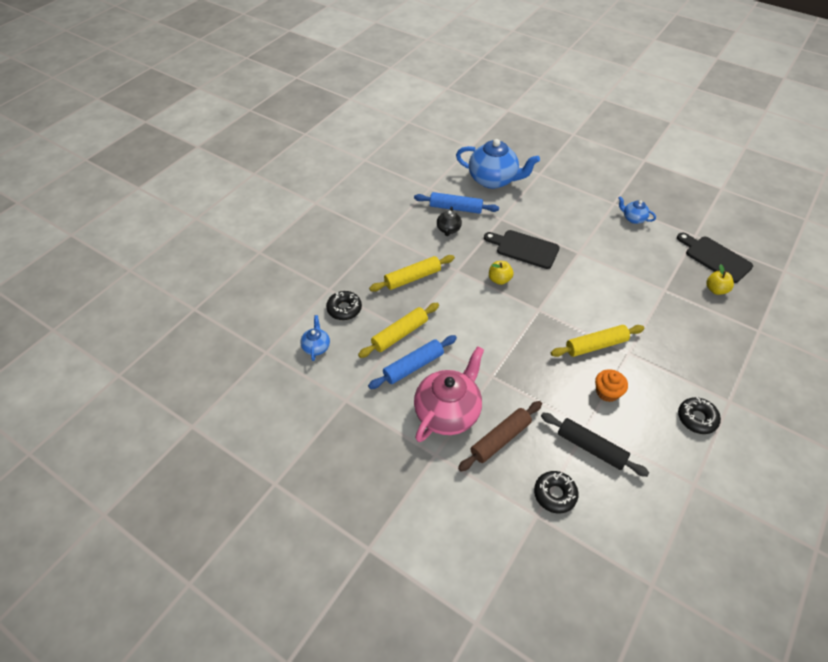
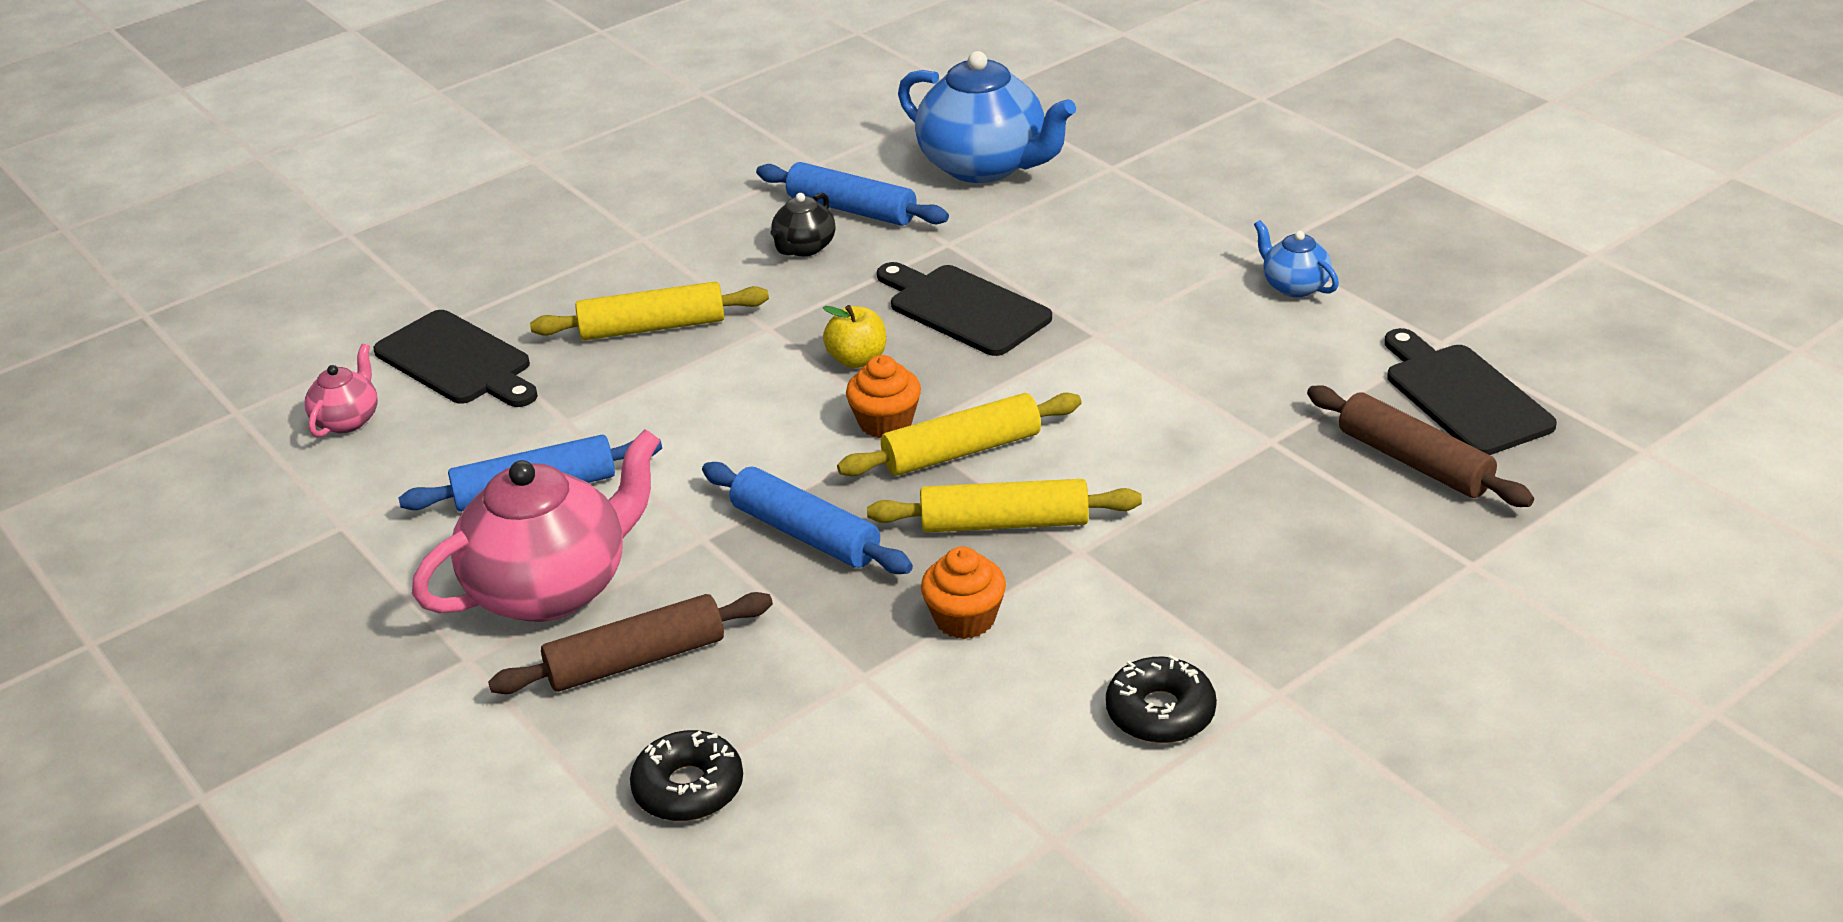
camera: 20 degrees right, 15 degrees down
blue teapot [300,315,330,361] -> pink teapot [305,344,378,437]
black donut [326,291,362,320] -> black cutting board [373,310,538,407]
yellow rolling pin [358,303,439,358] -> yellow rolling pin moved to [837,393,1081,476]
black rolling pin [541,413,649,477] -> none
yellow apple [706,264,734,295] -> brown rolling pin [1307,385,1534,507]
none -> blue rolling pin [702,462,913,574]
none -> orange cupcake [846,355,921,438]

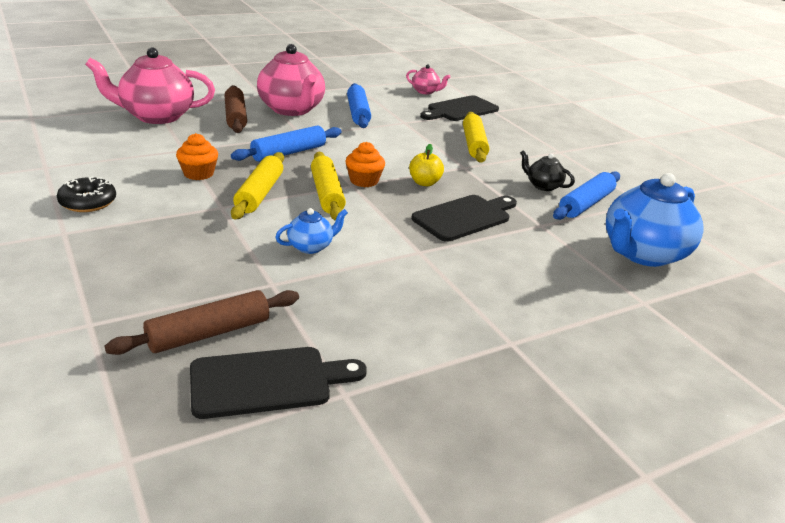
camera: 95 degrees right, 5 degrees down
black donut [630,730,743,821] -> pink teapot [85,48,215,124]
blue teapot [1254,220,1339,297] -> blue teapot moved to [275,208,348,254]

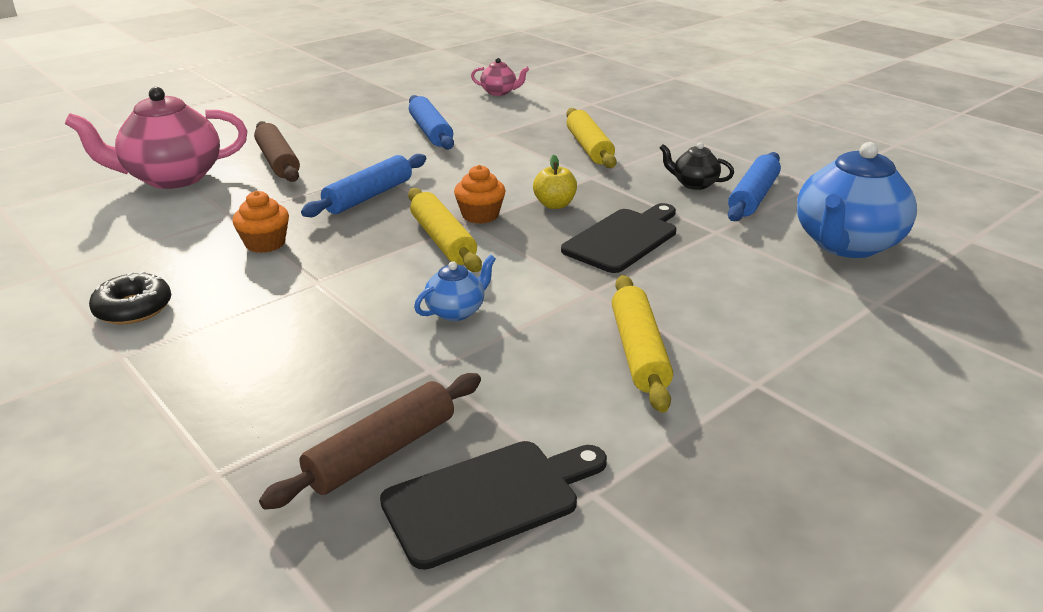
camera: 10 degrees left, 0 degrees up
yellow rolling pin [231,152,284,219] -> yellow rolling pin moved to [612,275,673,413]
pink teapot [257,44,325,116] -> none
black cutting board [420,95,499,121] -> none

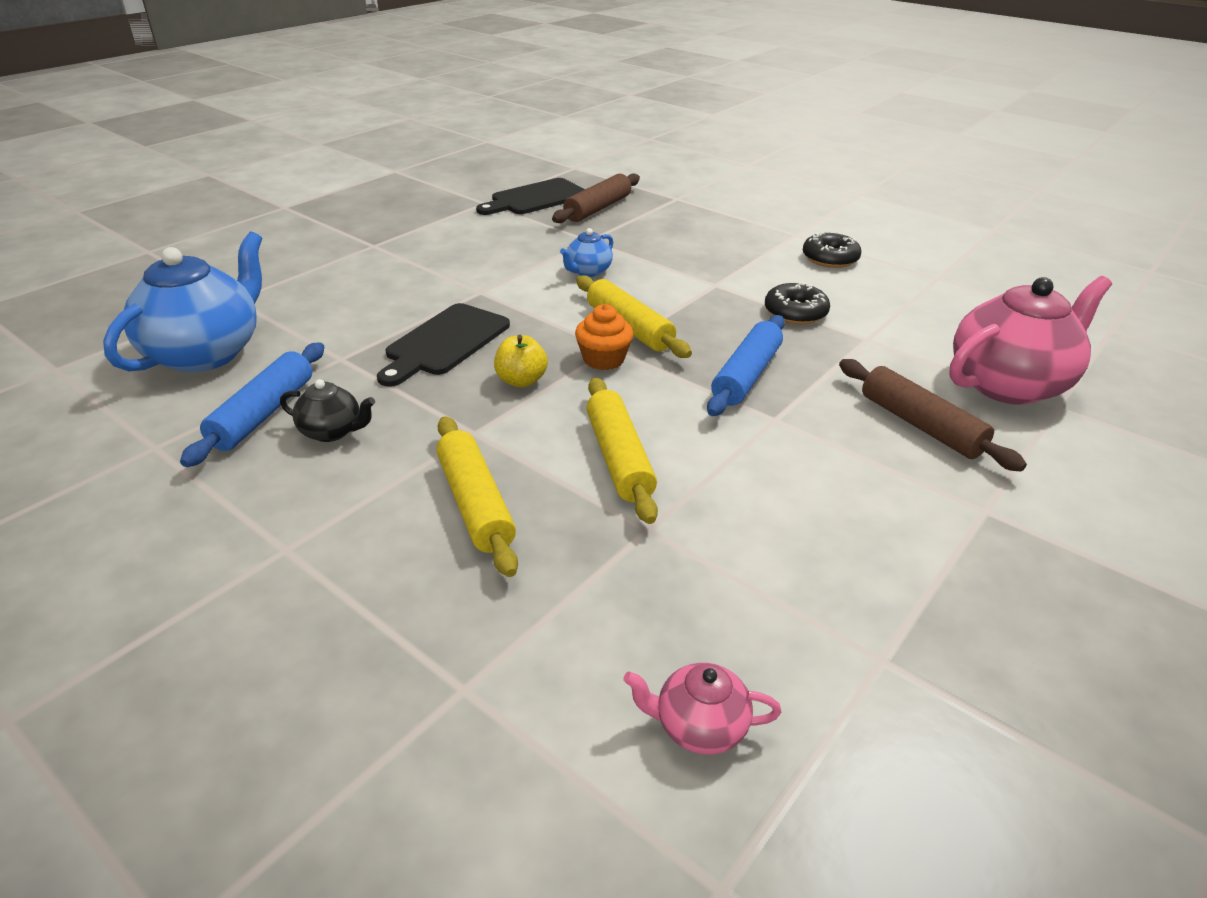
camera: 170 degrees right, 5 degrees up
orange cupcake [232,191,289,253] -> black donut [765,282,830,324]
blue rolling pin [409,95,454,150] -> none
yellow rolling pin [612,275,673,413] -> yellow rolling pin moved to [586,377,658,524]

